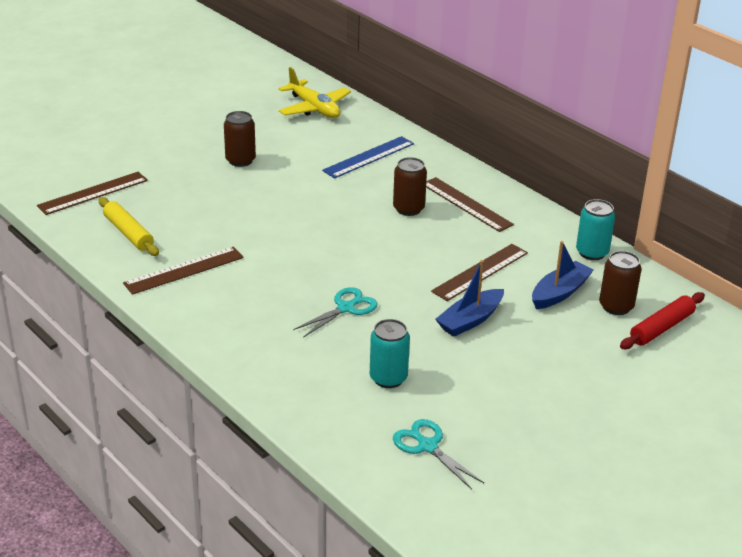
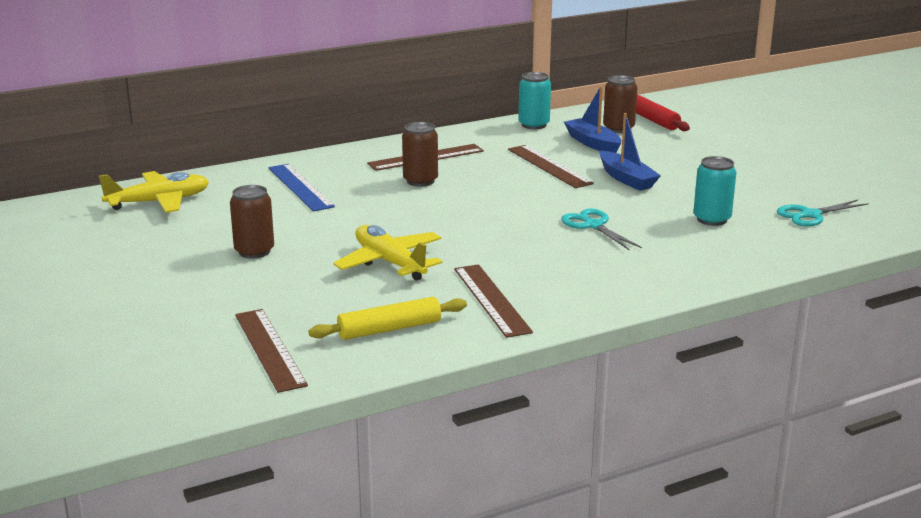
camera: 75 degrees left, 10 degrees down
none -> yellow plane [334,225,442,281]

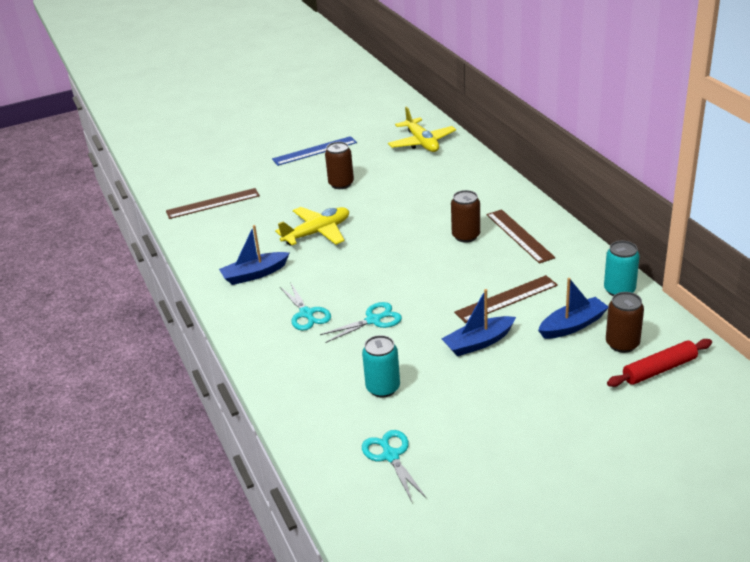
camera: 95 degrees right, 10 degrees up
blue ruler [268,164,335,212] -> blue ruler moved to [272,136,357,166]
yellow rolling pin [309,297,467,340] -> none
brown ruler [454,264,533,338] -> blue boat [219,225,289,285]
none -> turquoise scissors [280,284,331,331]

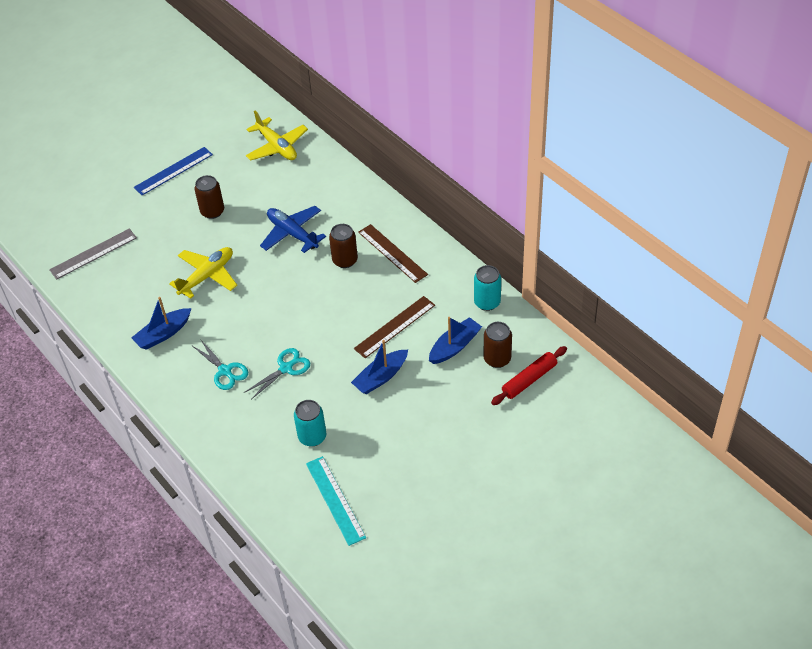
camera: 15 degrees left, 15 degrees up
brown ruler [166,188,260,219] -> grey ruler [49,229,137,280]
turquoise scissors [362,430,427,502] -> turquoise ruler [306,456,366,546]
none -> blue plane [260,206,326,253]

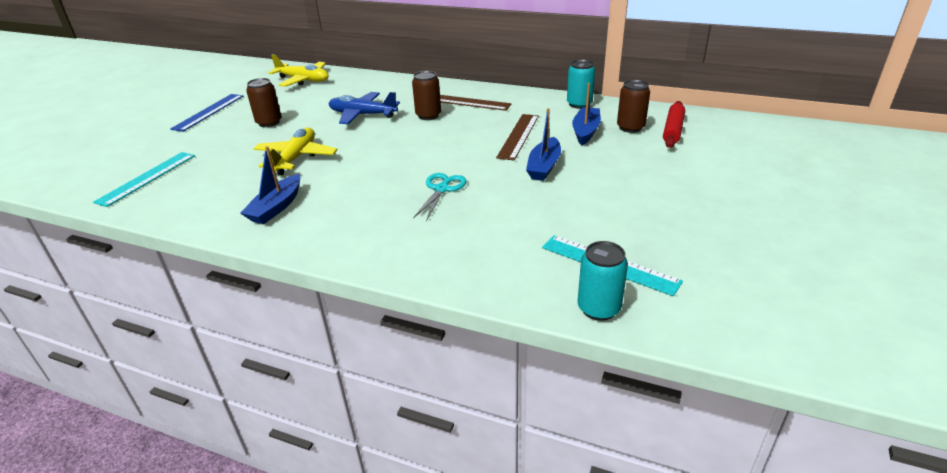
camera: 30 degrees left, 15 degrees down
grey ruler [49,229,137,280] -> turquoise ruler [93,152,195,207]
turquoise scissors [193,339,248,390] -> none
turquoise can [294,400,326,447] -> turquoise can moved to [577,241,628,321]

